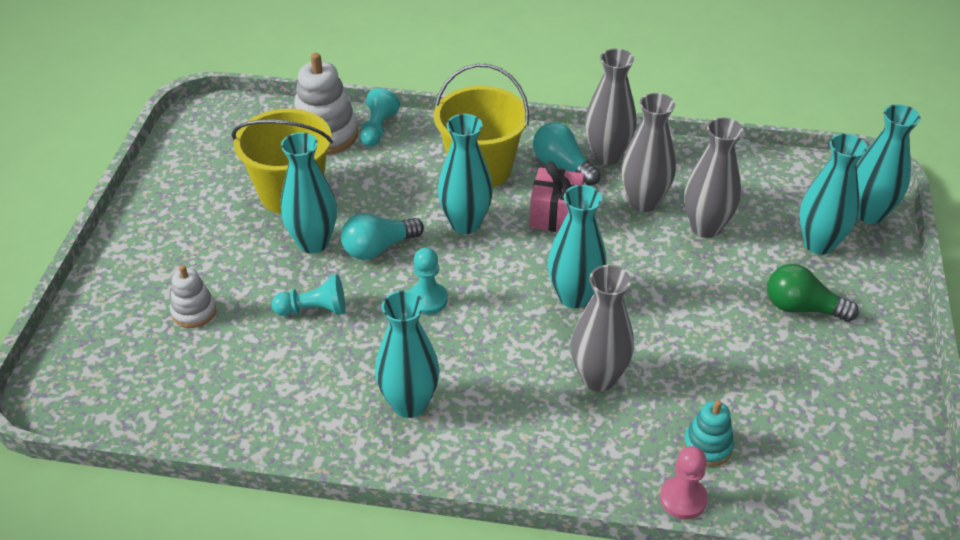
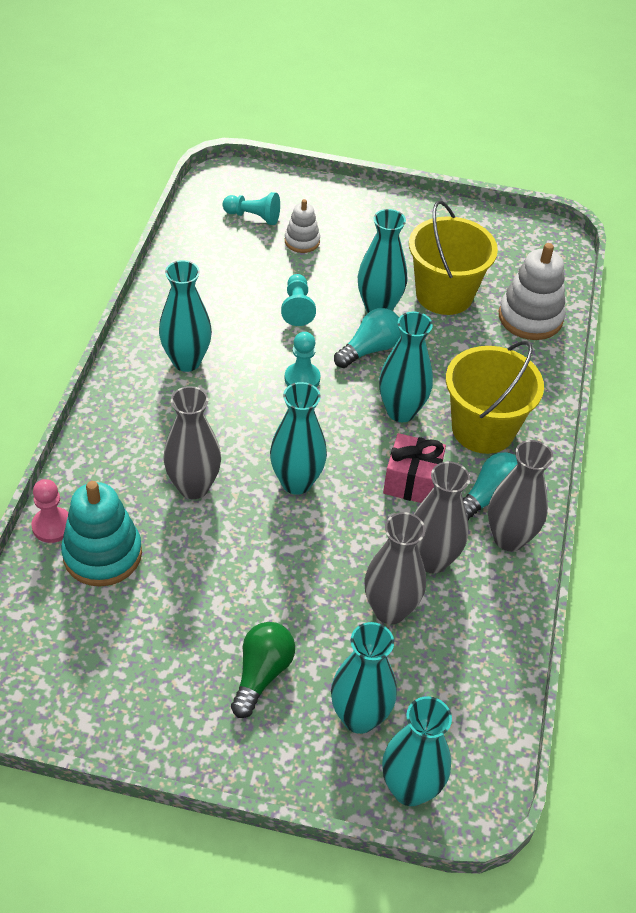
camera: 90 degrees right, 5 degrees up
turquoise light bulb [341,213,424,260] -> turquoise light bulb turned 75 degrees clockwise [334,308,401,368]
turquoise pawn [360,88,400,147] -> turquoise pawn moved to [223,192,280,225]
turquoise stacking toy [683,400,734,466] -> turquoise stacking toy [61,481,142,587], size x1.75

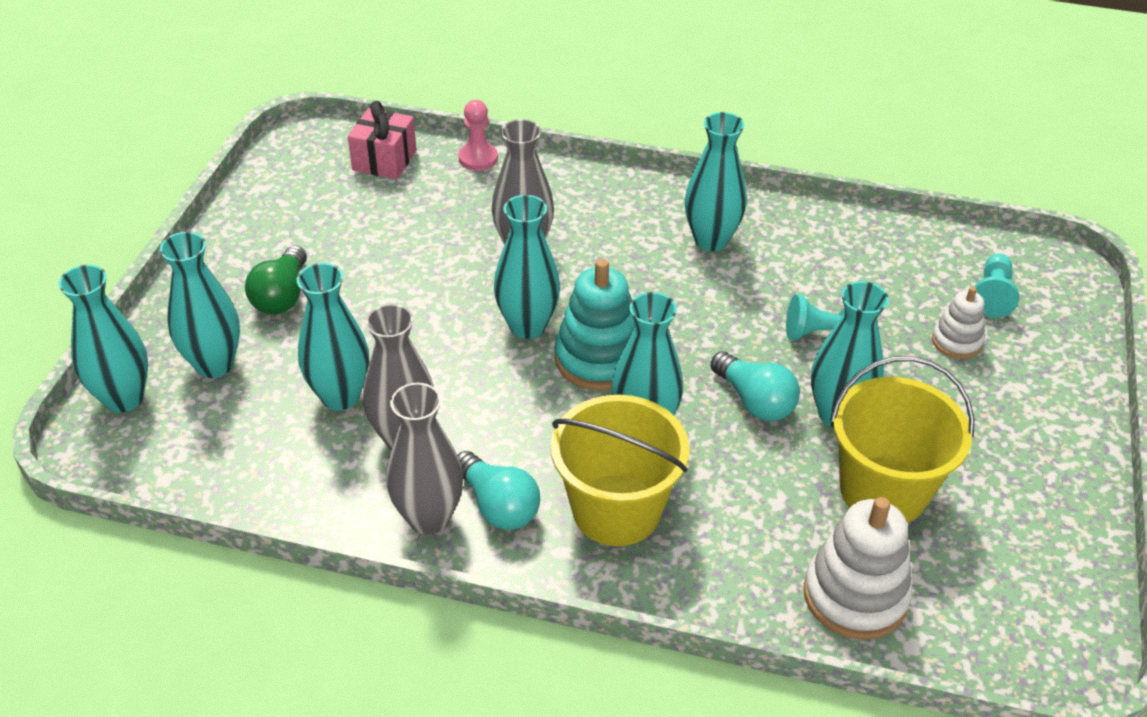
camera: 95 degrees right, 5 degrees down
turquoise stacking toy [61,481,142,587] -> turquoise stacking toy moved to [555,259,636,390]
green light bulb [231,622,295,718] -> green light bulb turned 75 degrees clockwise [245,246,307,314]
turquoise pawn [285,332,321,387] -> none
grey vase [365,512,426,624] -> turquoise vase [297,263,369,410]
pink gift [383,433,446,503] -> pink gift moved to [348,101,417,180]

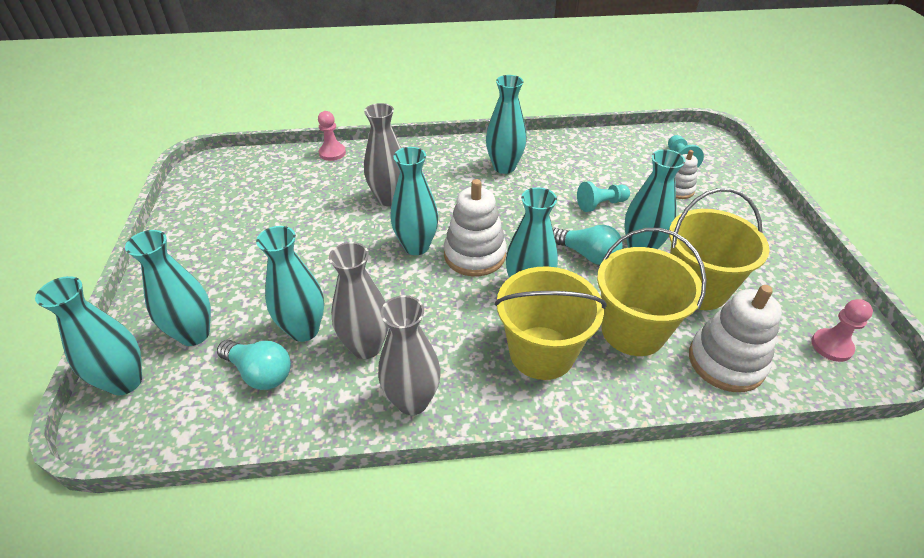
camera: 20 degrees left, 0 degrees up
green light bulb [245,246,307,314] -> none
pink gift [348,101,417,180] -> none
turquoise light bulb [457,451,540,530] -> turquoise light bulb moved to [217,340,291,390]
turquoise stacking toy [555,259,636,390] -> white stacking toy [444,179,507,276]
none -> yellow bucket [597,228,707,356]
none -> pink pawn [811,299,873,362]

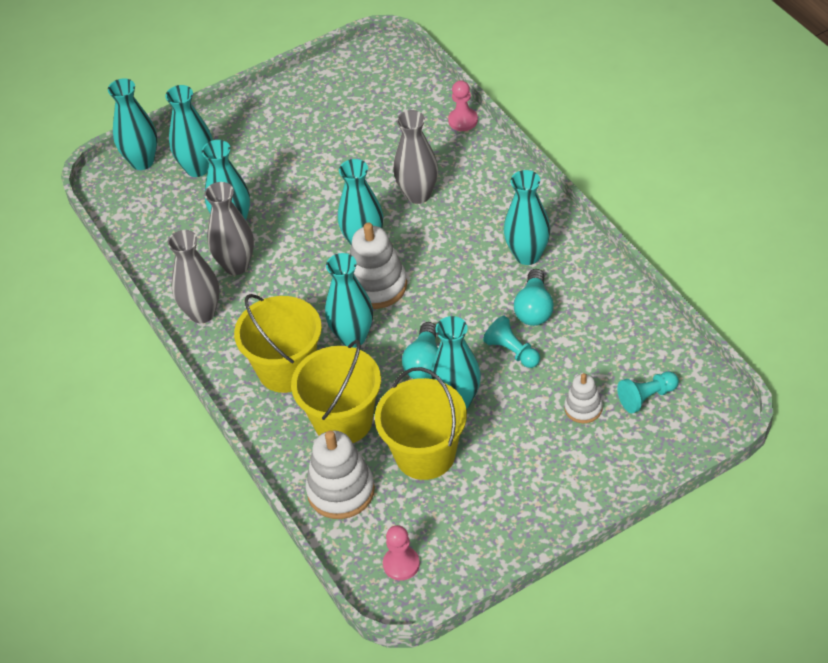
camera: 70 degrees right, 5 degrees up
turquoise light bulb [217,340,291,390] -> turquoise light bulb moved to [514,269,554,326]

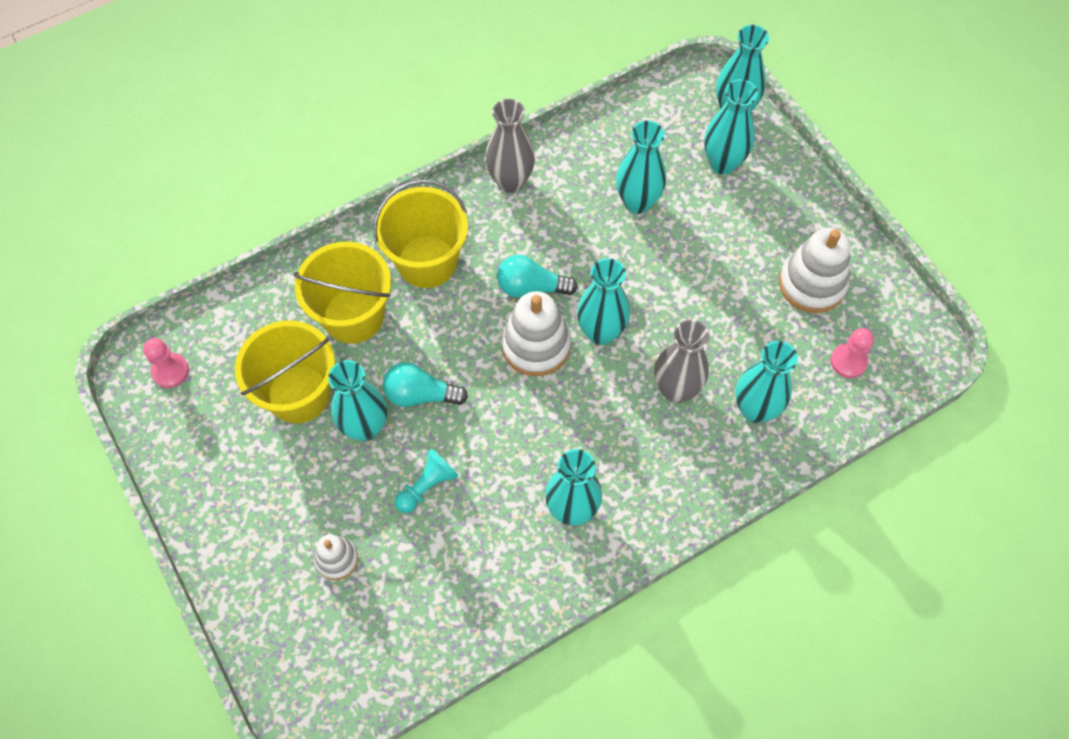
camera: 85 degrees right, 15 degrees up
grey vase [204,182,254,275] -> none
white stacking toy [306,430,375,519] -> white stacking toy moved to [779,228,851,313]
turquoise vase [325,253,373,348] -> turquoise vase moved to [735,341,798,423]
pink pawn [448,80,478,131] -> pink pawn moved to [830,328,874,378]
turquoise light bulb [514,269,554,326] -> turquoise light bulb moved to [497,254,578,298]
turquoise pawn [617,371,679,413] -> none

